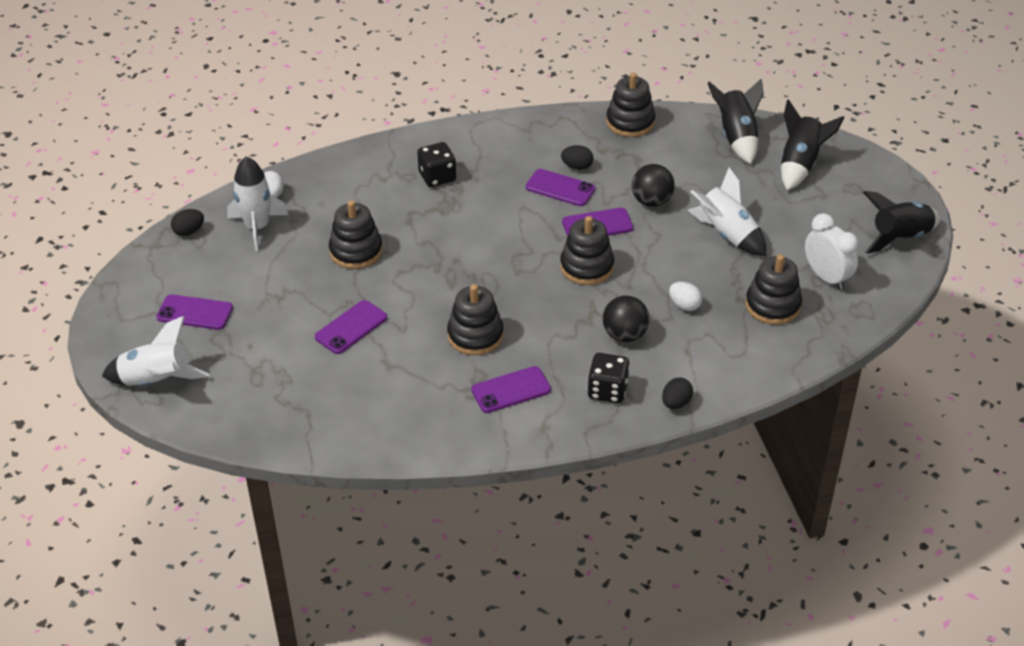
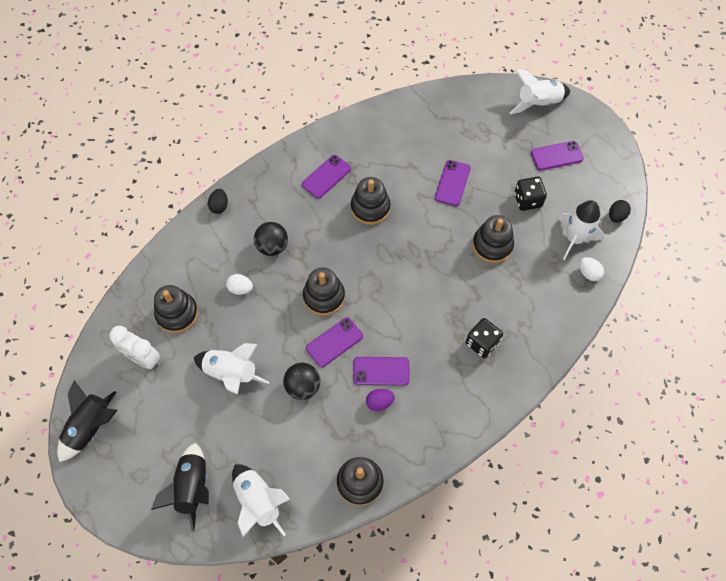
camera: 155 degrees right, 20 degrees up
black egg [561,145,593,170] -> purple egg [366,389,395,411]
black dice [588,353,630,403] -> black dice moved to [514,177,547,211]
black rocket [708,79,764,164] -> white rocket [232,464,290,537]

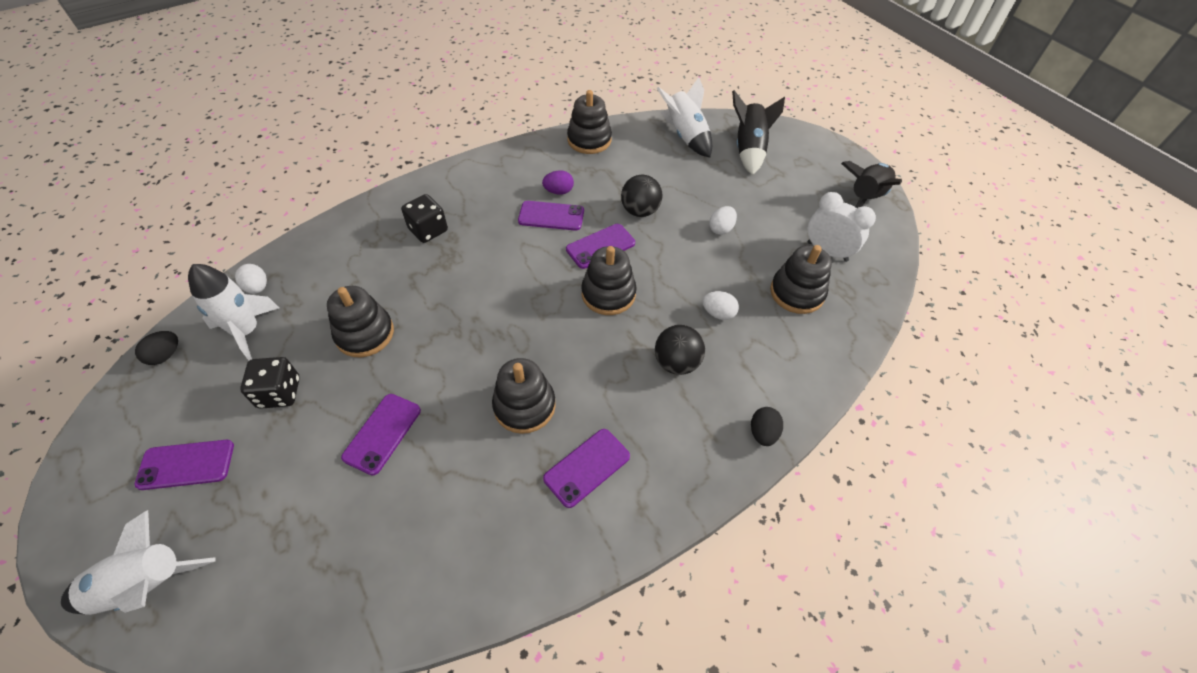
camera: 175 degrees left, 10 degrees down
white rocket [194,343,269,395] -> white egg [709,206,737,235]

